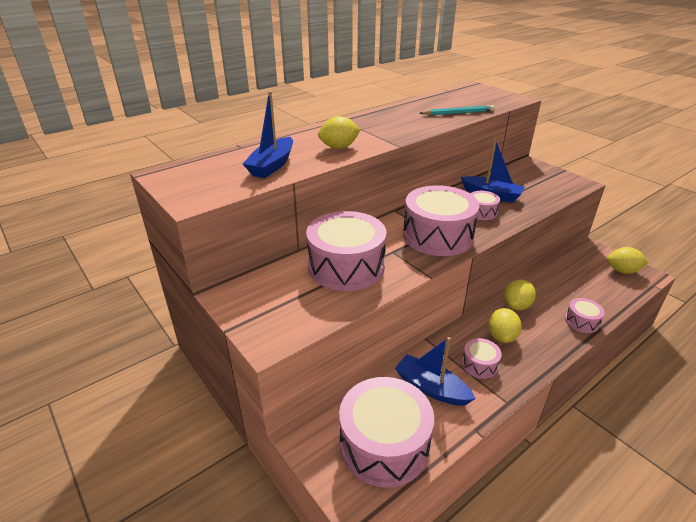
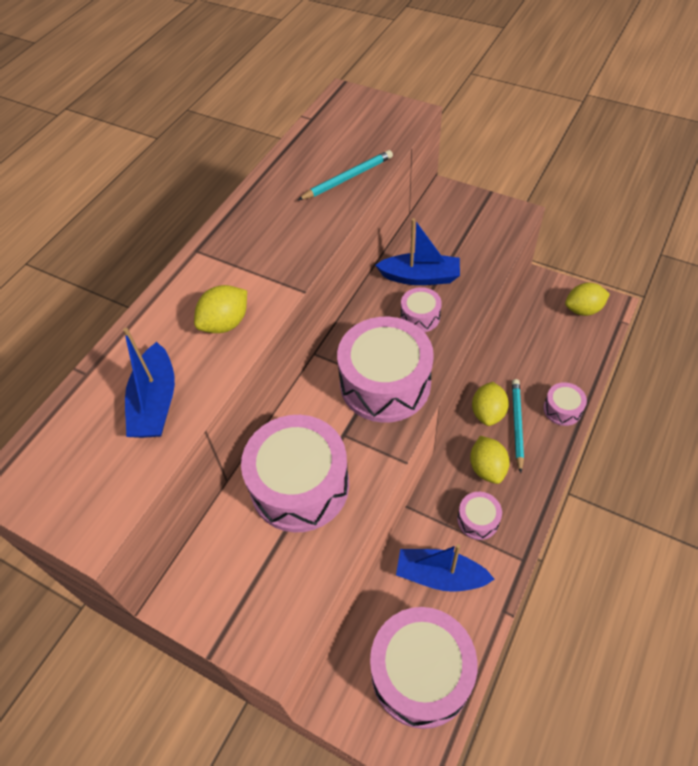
camera: 20 degrees left, 20 degrees up
none -> turquoise pencil [512,379,524,473]

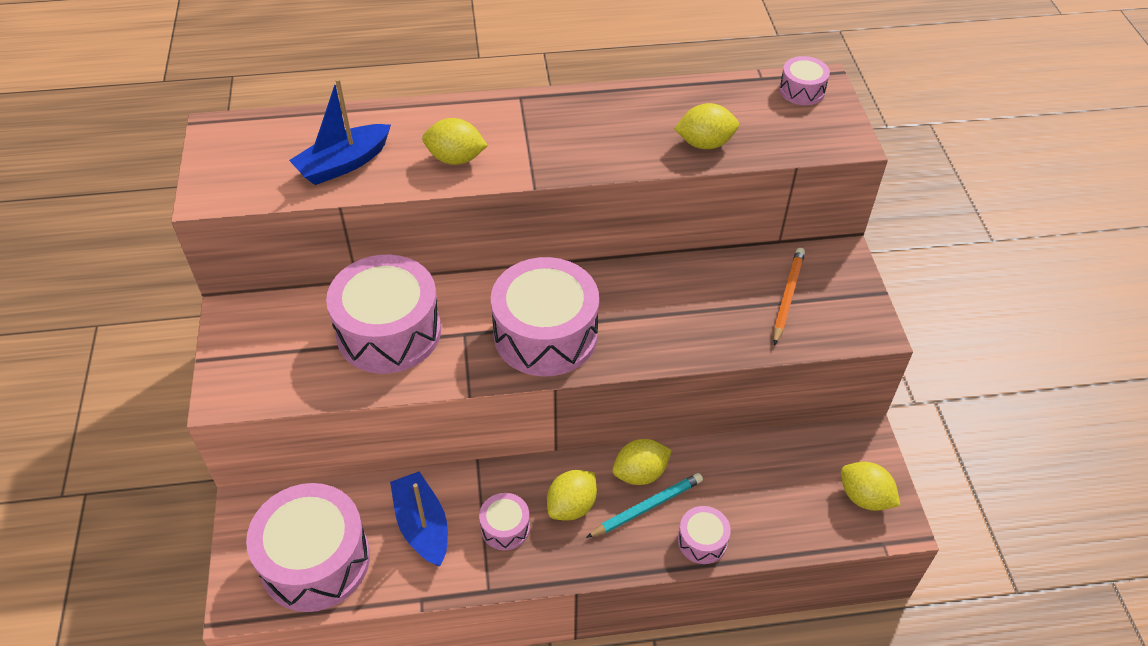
camera: 50 degrees right, 5 degrees down
turquoise pencil [298,150,393,200] -> yellow lemon [674,103,739,149]
blue boat [375,218,460,285] -> none
pink drum [401,287,442,332] -> pink drum moved to [779,56,830,105]
none -> orange pencil [773,248,805,345]

